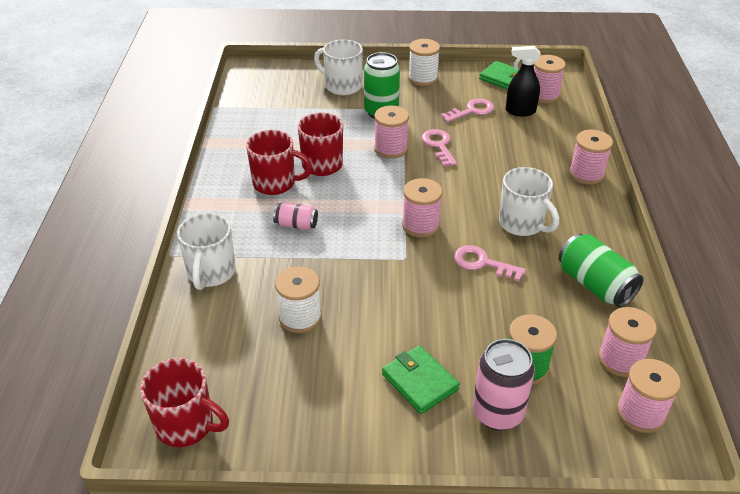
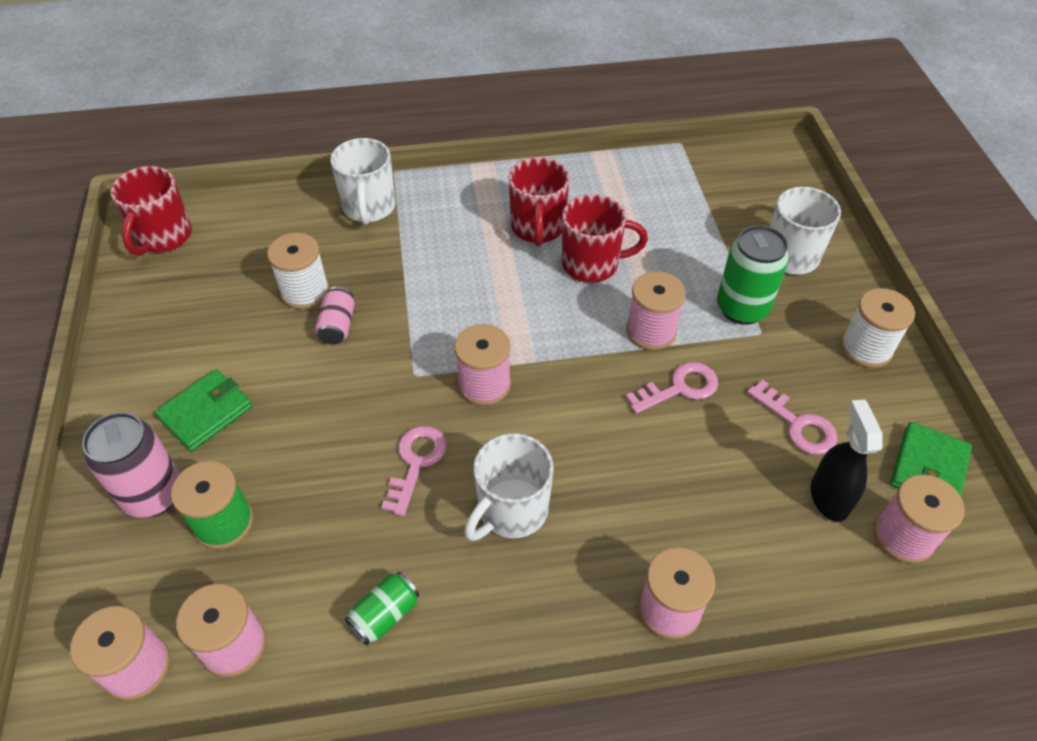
camera: 80 degrees right, 10 degrees up
white mug [177,213,236,290] -> white mug turned 90 degrees counterclockwise [330,138,396,225]
pink can [273,202,318,230] -> pink can moved to [315,286,355,344]
green can [559,234,644,308] -> green can [345,572,419,645], size x0.58

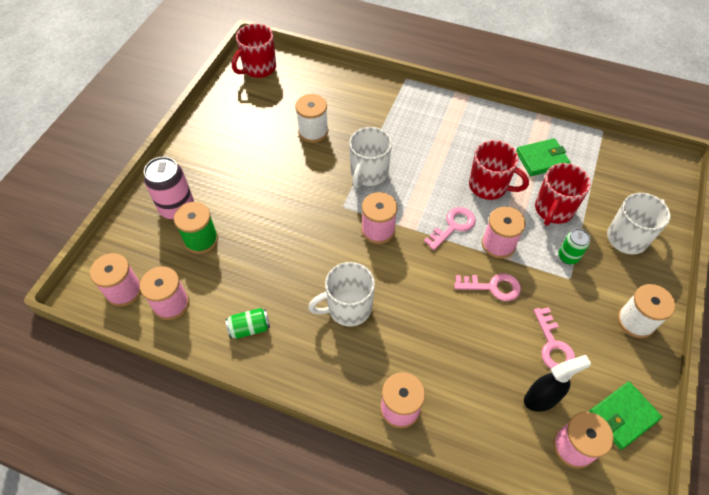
camera: 30 degrees right, 5 degrees up
green wallet [155,369,252,451] -> green wallet moved to [516,138,571,176]
pink can [315,286,355,344] -> none
white mug [330,138,396,225] -> white mug moved to [349,127,392,188]
pink key [381,426,447,516] -> pink key moved to [424,207,476,250]
red mug [508,157,570,246] -> red mug moved to [535,163,591,226]
green can [717,225,789,325] -> green can [558,229,590,264], size x0.58
black spray bottle [811,399,883,522] -> black spray bottle turned 45 degrees clockwise [524,355,591,412]

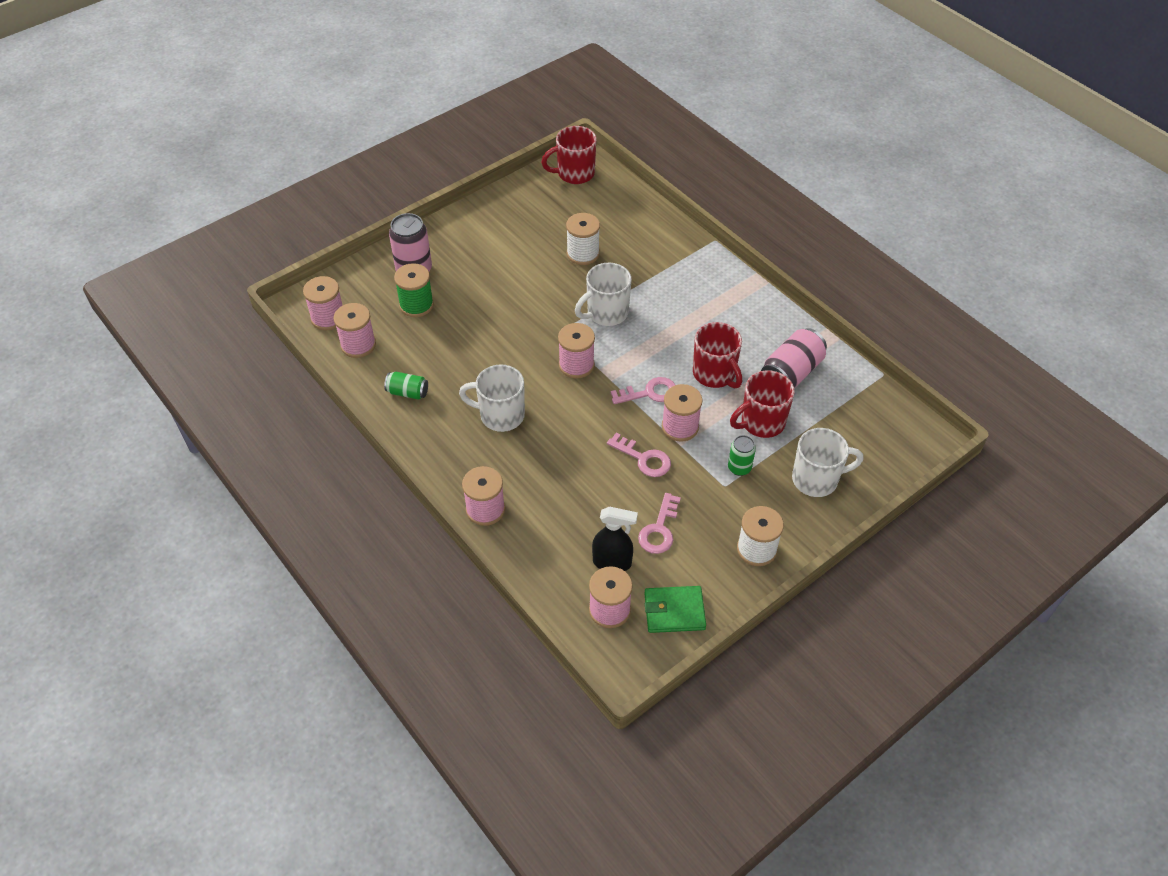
camera: 30 degrees right, 5 degrees down
green wallet [516,138,571,176] -> pink can [761,328,827,388]

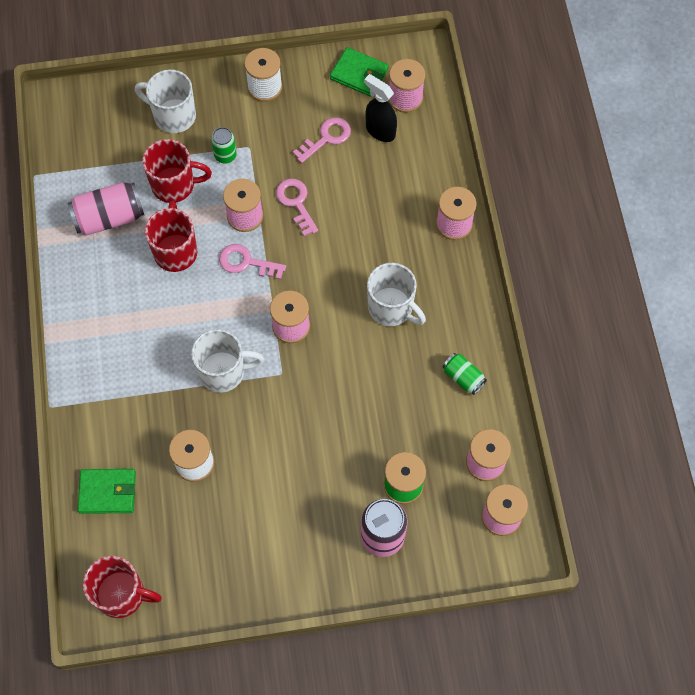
camera: 150 degrees left, 15 degrees up
none -> green wallet [78,469,136,514]

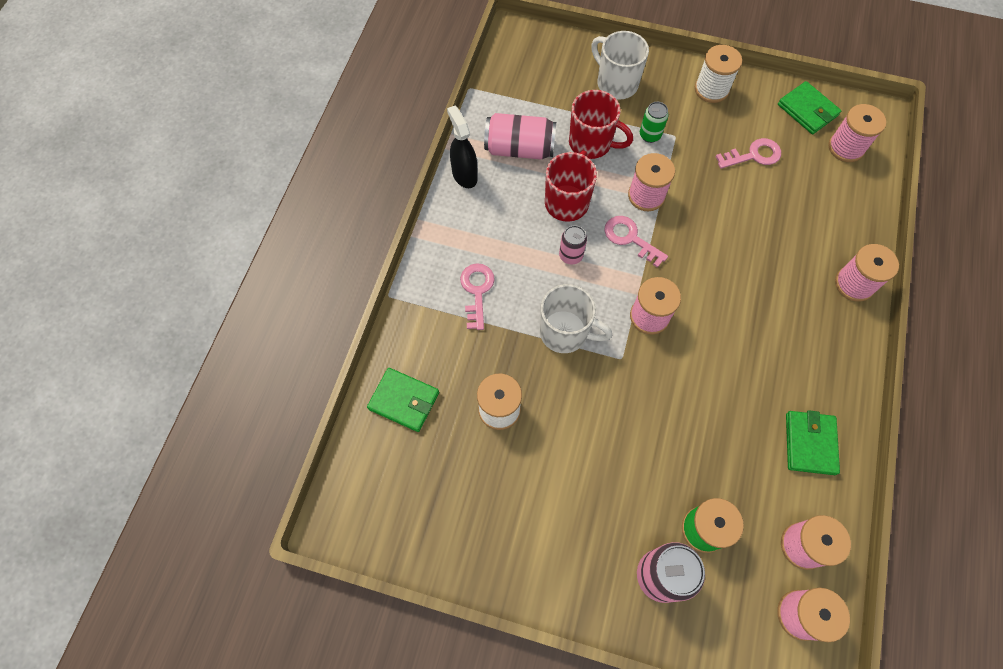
camera: 25 degrees right, 0 degrees up
red mug [83,556,162,618] -> none
pink key [276,179,318,236] -> pink key moved to [460,263,495,330]
black spray bottle [364,74,397,142] -> black spray bottle moved to [447,106,478,188]
white mug [367,263,426,326] -> none
green can [443,353,487,395] -> green wallet [786,410,840,475]
none -> pink can [559,225,587,265]

